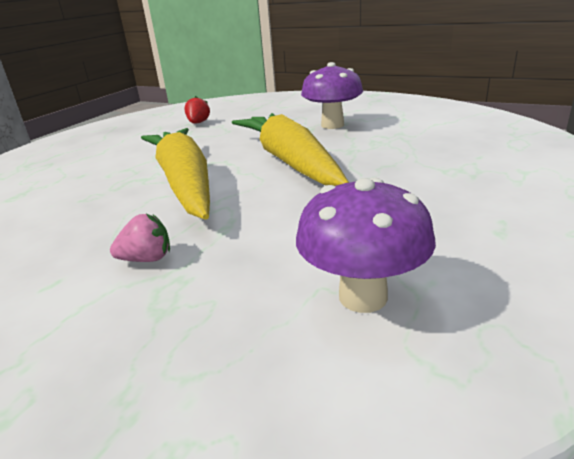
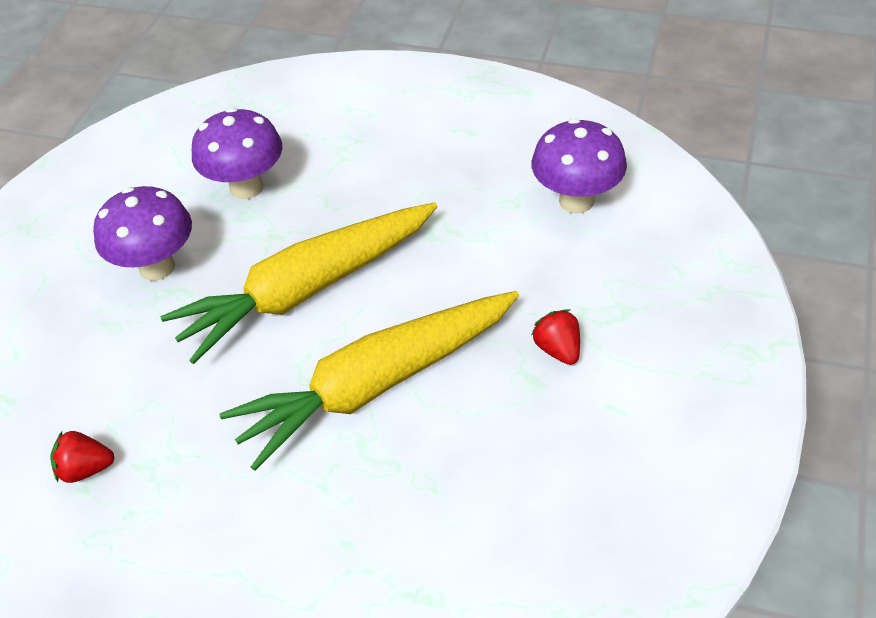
camera: 100 degrees left, 20 degrees up
pink strawberry [110,214,170,262] -> red strawberry [532,309,580,365]
none -> purple mushroom [192,108,282,199]

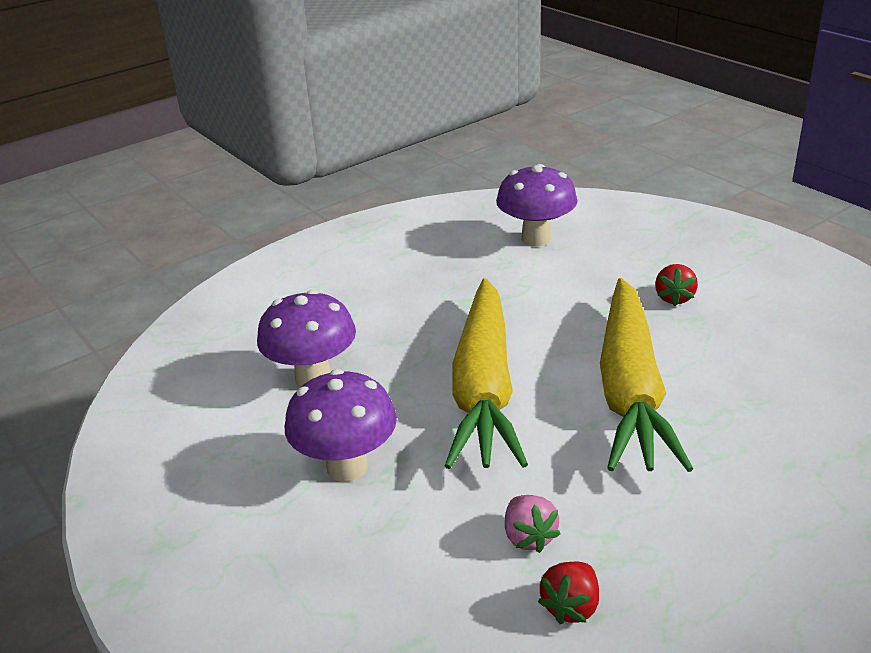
camera: 55 degrees left, 15 degrees down
red strawberry [532,309,580,365] -> red strawberry turned 90 degrees counterclockwise [655,264,698,306]
none -> pink strawberry [505,495,560,553]

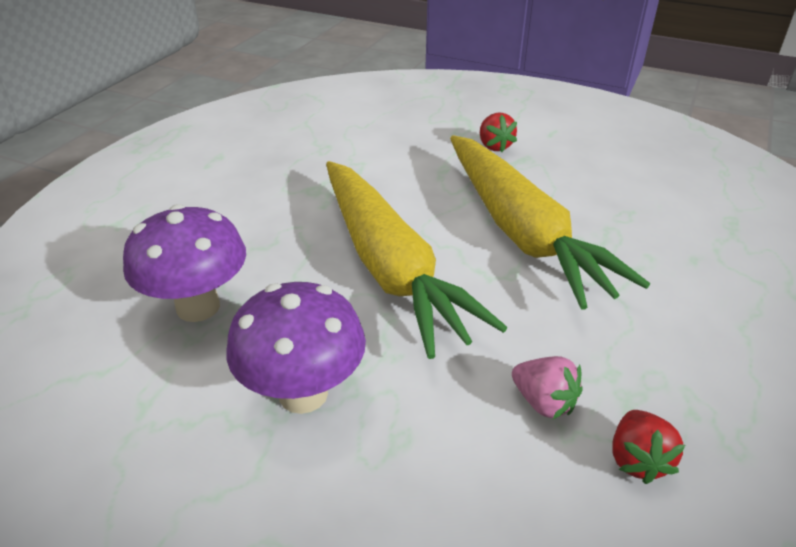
camera: 30 degrees left, 5 degrees up
purple mushroom [496,164,578,246] -> none

